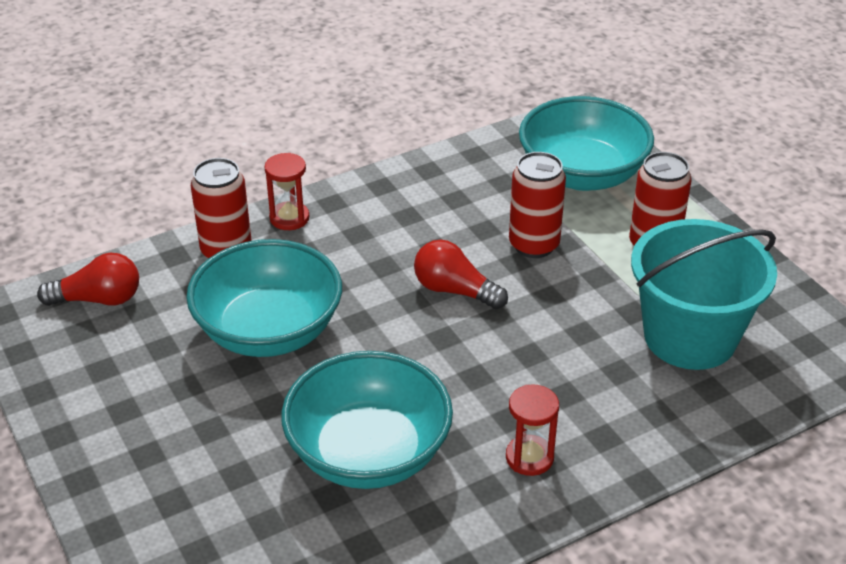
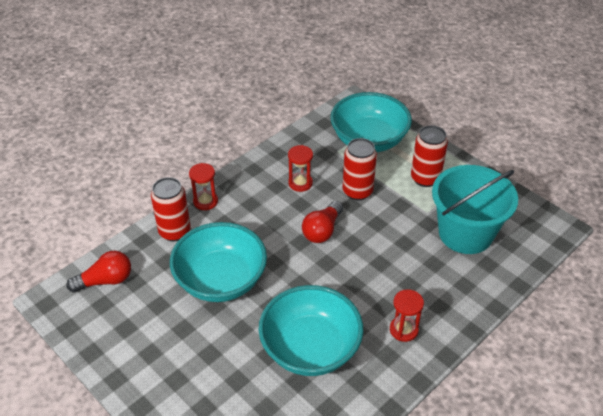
camera: 15 degrees left, 5 degrees up
red light bulb [414,240,508,310] -> red light bulb turned 75 degrees counterclockwise [302,201,343,243]
none -> red hourglass [288,145,313,192]

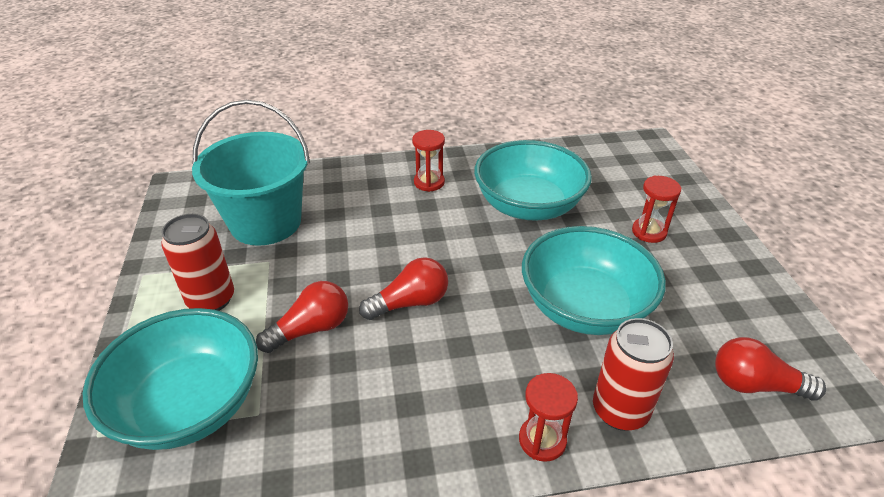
camera: 145 degrees left, 5 degrees down
red hourglass [288,145,313,192] -> red hourglass moved to [632,176,681,243]
red can [343,138,377,200] -> red light bulb [256,281,348,353]

